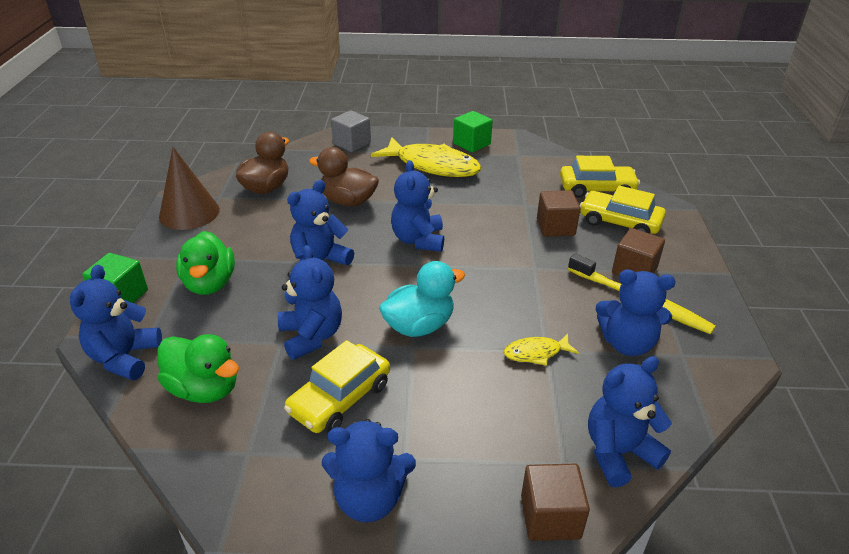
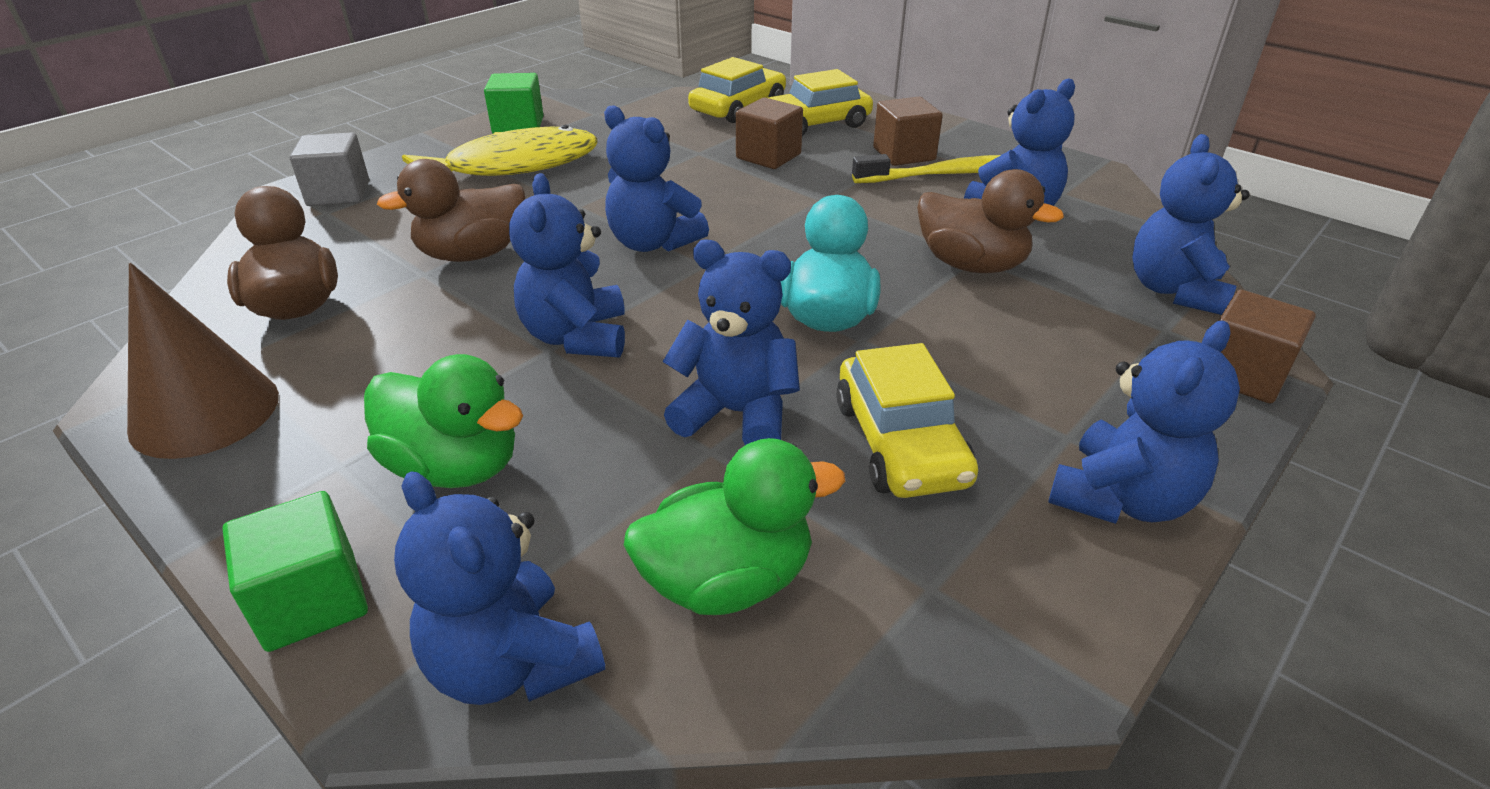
camera: 50 degrees left, 0 degrees up
yellow fish [504,334,579,366] -> brown duck [917,169,1064,273]

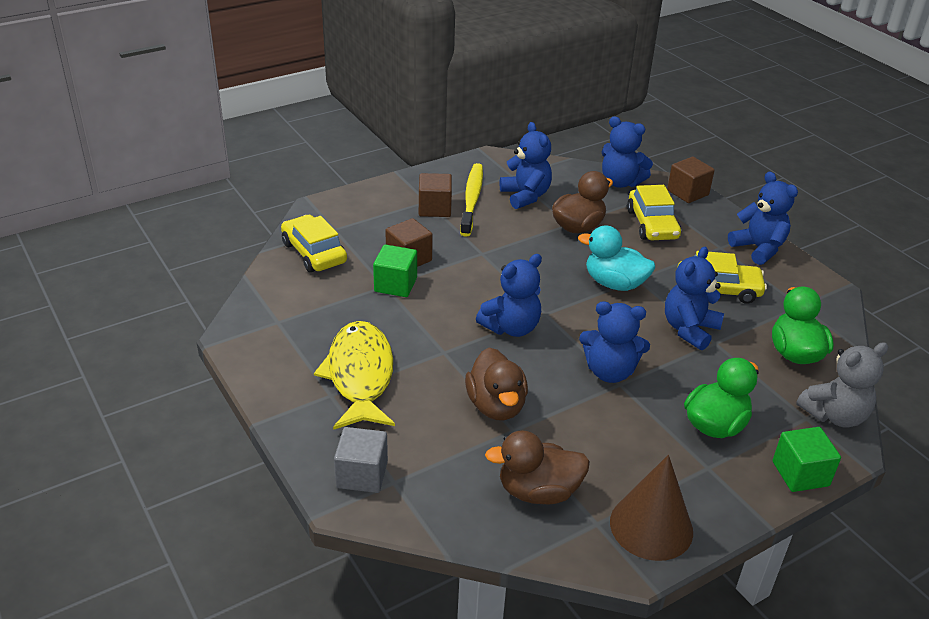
camera: 75 degrees left, 0 degrees up
blue teddy bear [394,471,605,705] -> grey teddy bear [796,342,888,428]
green cube [484,73,543,134] -> green cube moved to [373,244,417,297]
yellow car [767,69,873,136] -> yellow car moved to [627,185,681,240]

